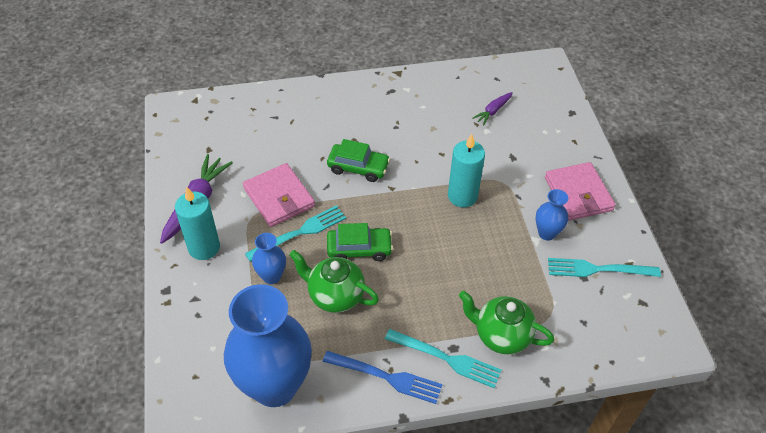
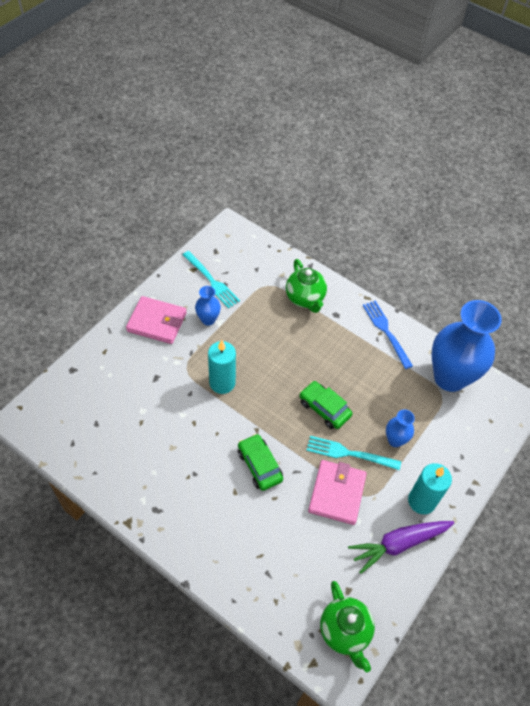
camera: 135 degrees left, 5 degrees up
green teapot [289,250,379,313] -> green teapot moved to [320,581,375,672]
turquoise fork [385,329,501,388] -> none
purple carrot [472,92,513,125] -> none
pink wallet [545,162,616,221] -> pink wallet turned 75 degrees clockwise [126,296,187,344]

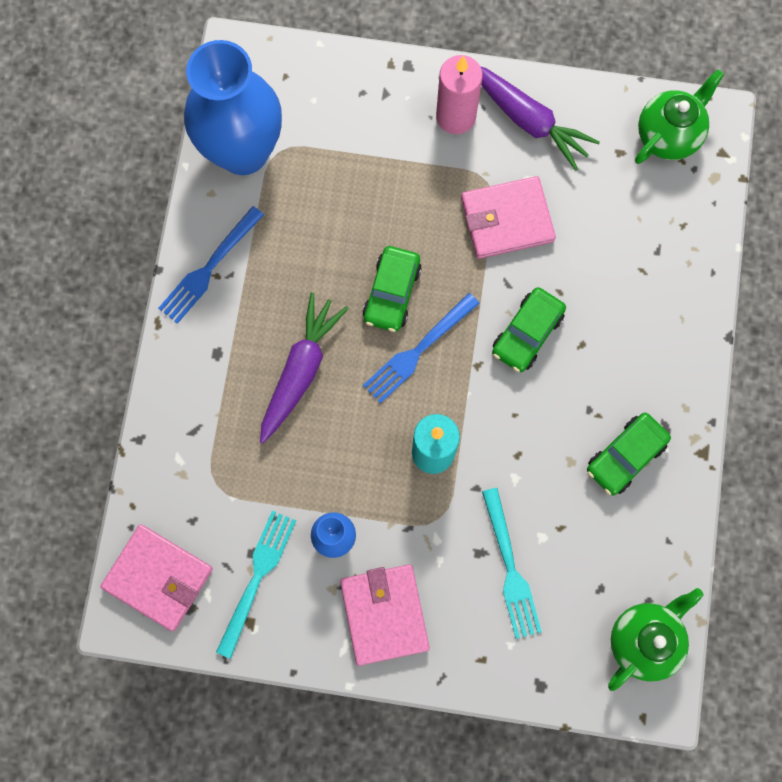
camera: 115 degrees left, 20 degrees up
green teapot [286,259,327,313] -> green teapot moved to [608,588,704,691]
turquoise fork [306,436,401,470] -> turquoise fork moved to [482,488,542,639]
blue vase [386,409,415,447] -> none
turquoise candle [408,463,452,514] -> pink candle [436,55,483,134]
none -> pink wallet [101,524,213,631]
none -> purple carrot [260,292,349,444]
none -> blue fork [363,293,480,404]
none -> green car [587,413,671,495]

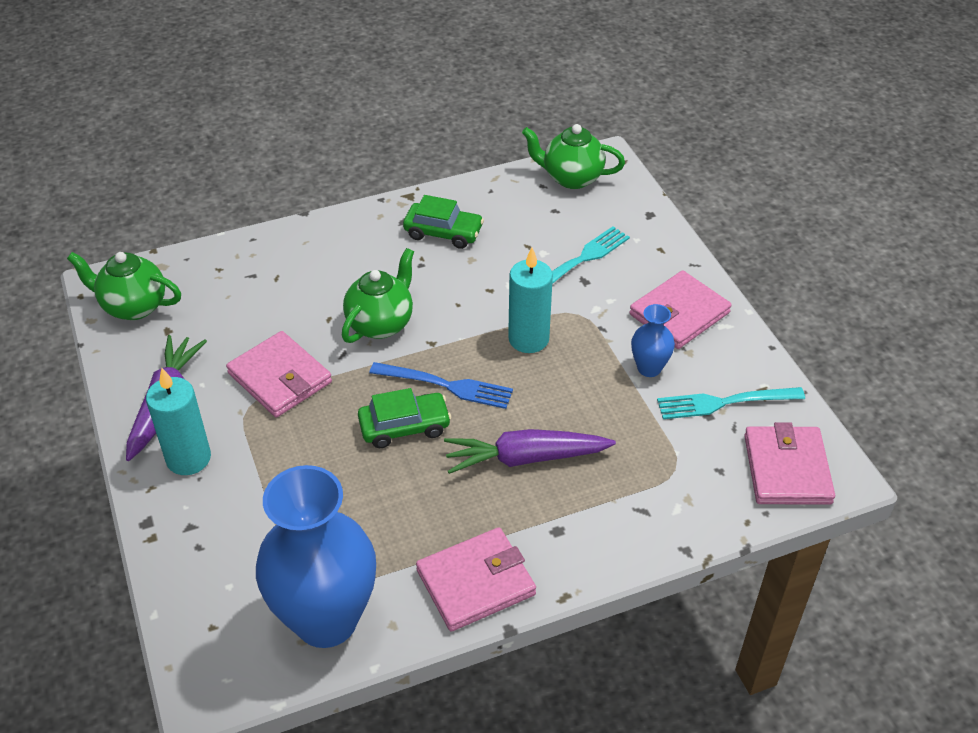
camera: 120 degrees left, 30 degrees down
blue fork [158,206,264,324] -> pink wallet [416,527,536,632]
pink candle [436,55,483,134] -> turquoise candle [146,368,211,475]
green car [492,287,566,372] -> green teapot [342,248,414,343]

